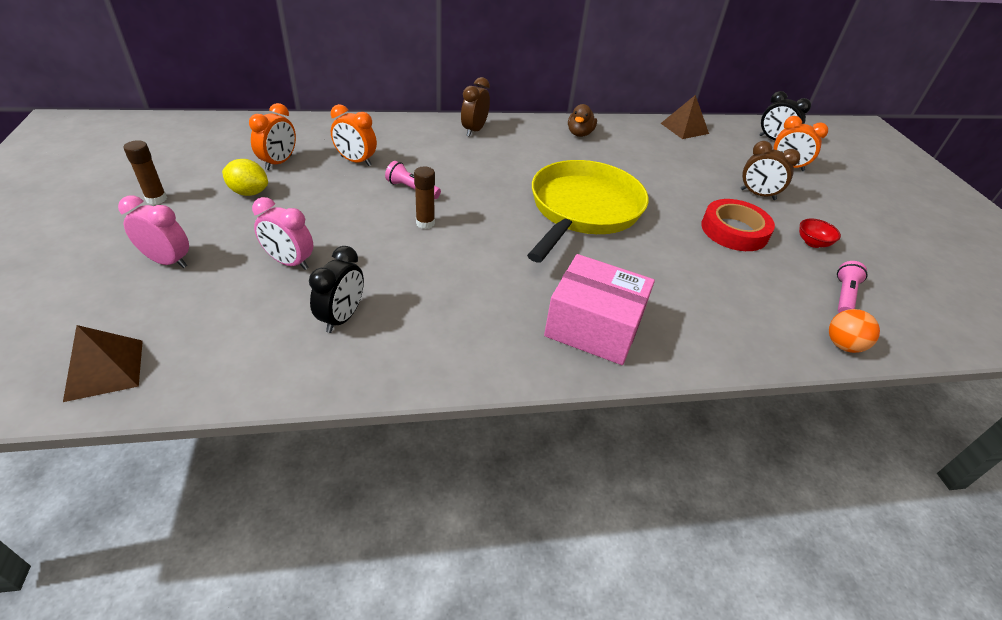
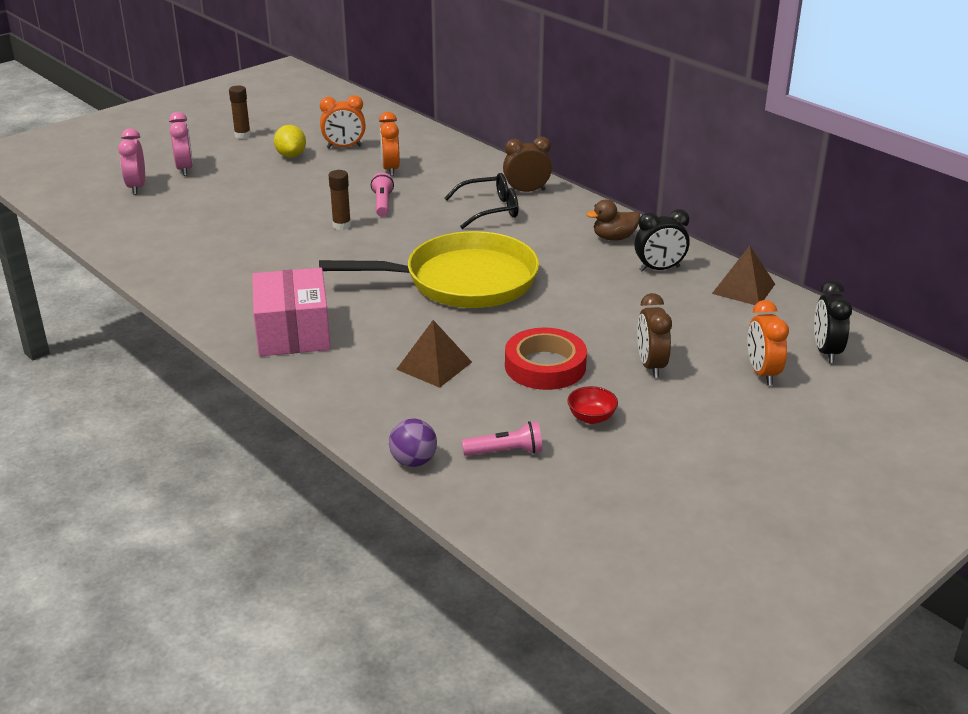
camera: 60 degrees right, 10 degrees down
brown pyramid [63,325,143,402] -> brown pyramid moved to [396,320,472,388]
pink clock [252,197,313,270] -> pink clock moved to [118,128,145,195]
black clock [309,246,364,333] -> black clock moved to [635,209,690,272]
orange ball [829,309,880,353] -> purple ball [389,419,437,467]
none -> black glasses [445,173,519,229]

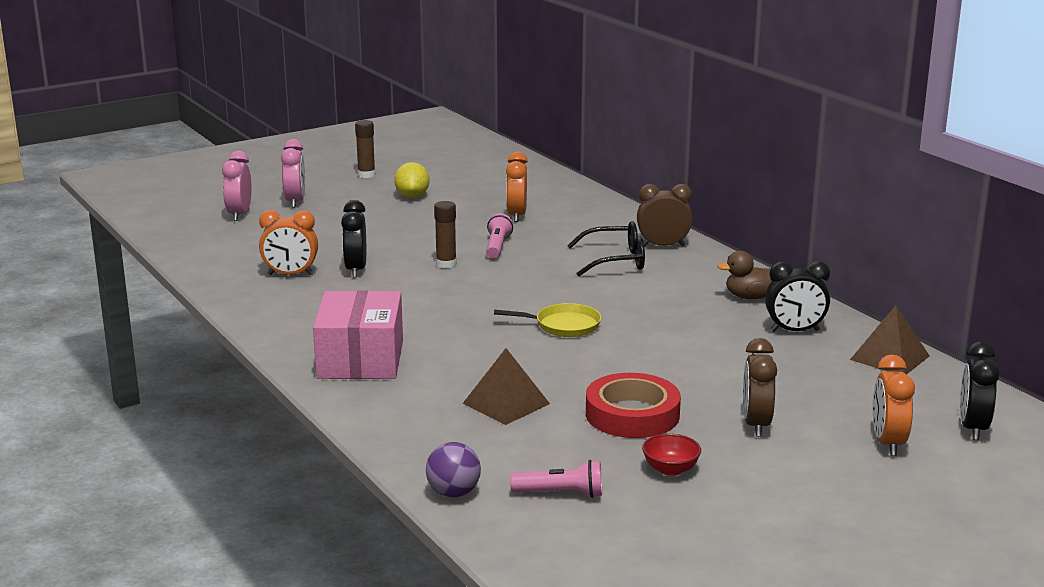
camera: 10 degrees right, 10 degrees down
yellow pan [319,231,539,308] -> yellow pan [494,303,601,337], size x0.43
orange clock [320,95,366,148] -> orange clock moved to [259,210,318,275]
none -> black clock [341,200,366,278]

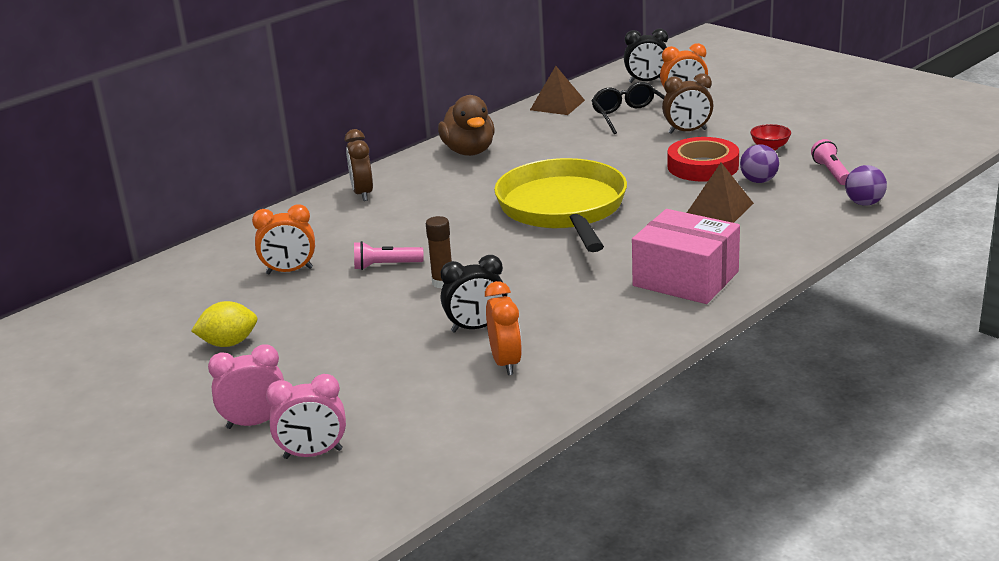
camera: 100 degrees left, 5 degrees up
pink box [313,290,403,379] -> pink box turned 45 degrees clockwise [632,209,740,304]
brown glue stick [355,120,375,178] -> none
yellow pan [494,303,601,337] -> yellow pan [494,158,627,252], size x2.31
black glasses [567,221,645,276] -> black glasses moved to [592,82,665,134]
brown duck [717,251,772,299] -> brown duck [438,95,495,156], size x1.55
black clock [765,261,830,332] -> none
none -> purple ball [740,144,779,183]

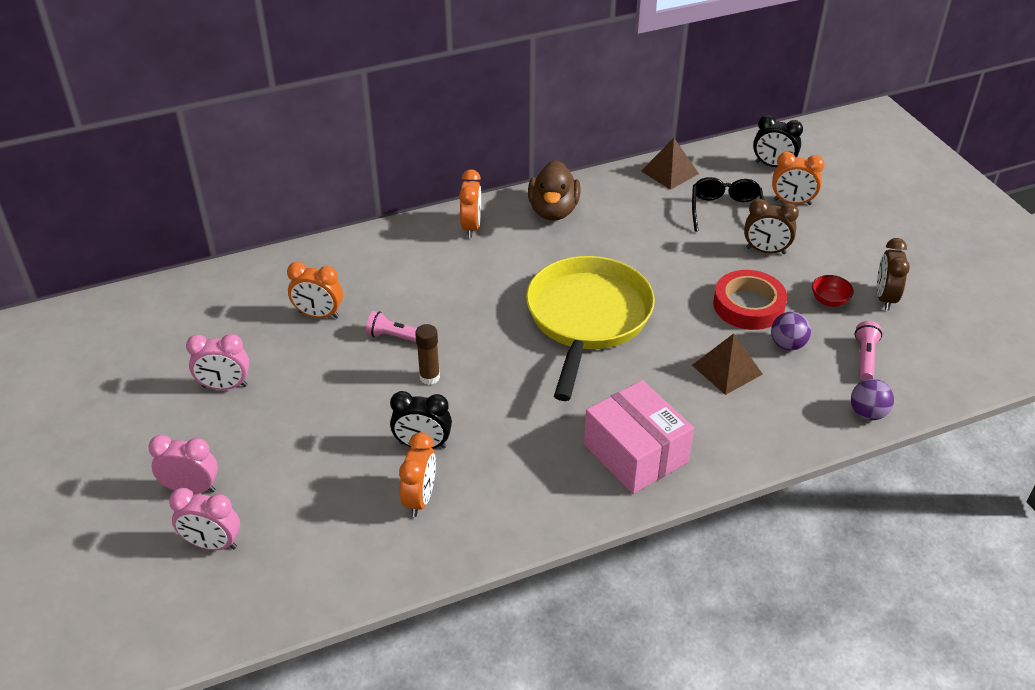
camera: 20 degrees right, 15 degrees up
yellow lemon [191,301,257,347] -> pink clock [186,334,249,390]
brown clock [345,129,373,201] -> brown clock moved to [877,238,910,311]
none -> orange clock [459,169,481,238]

